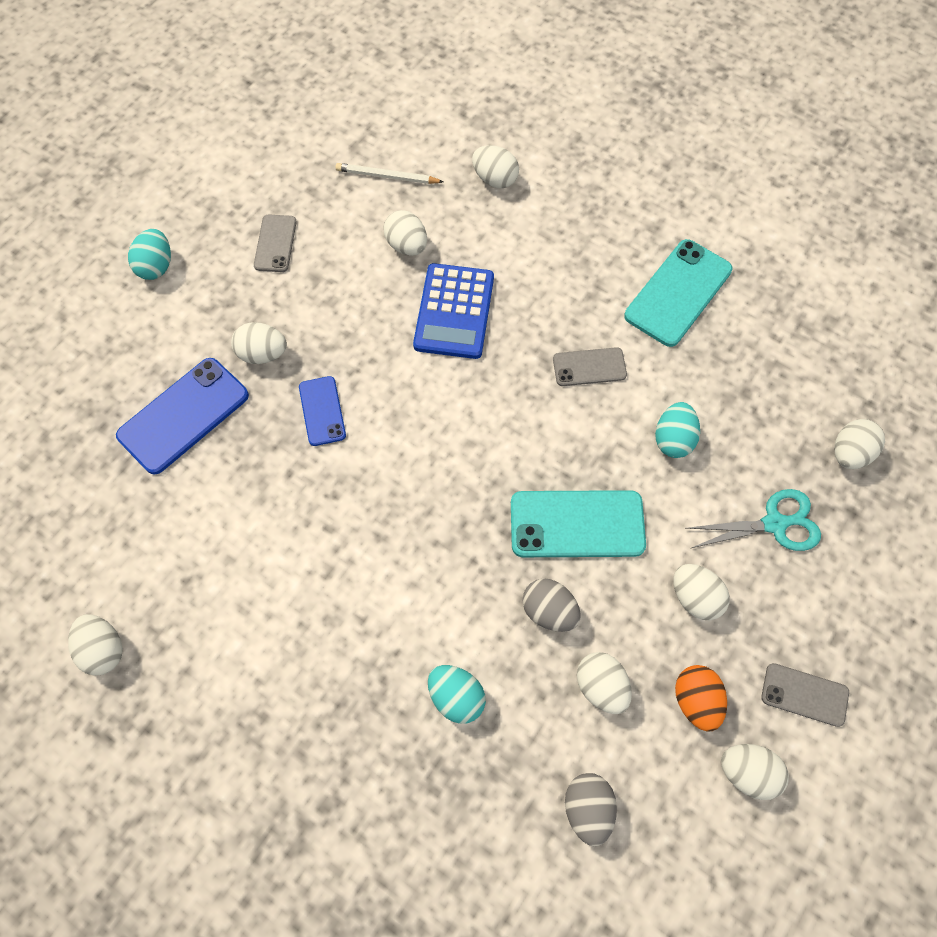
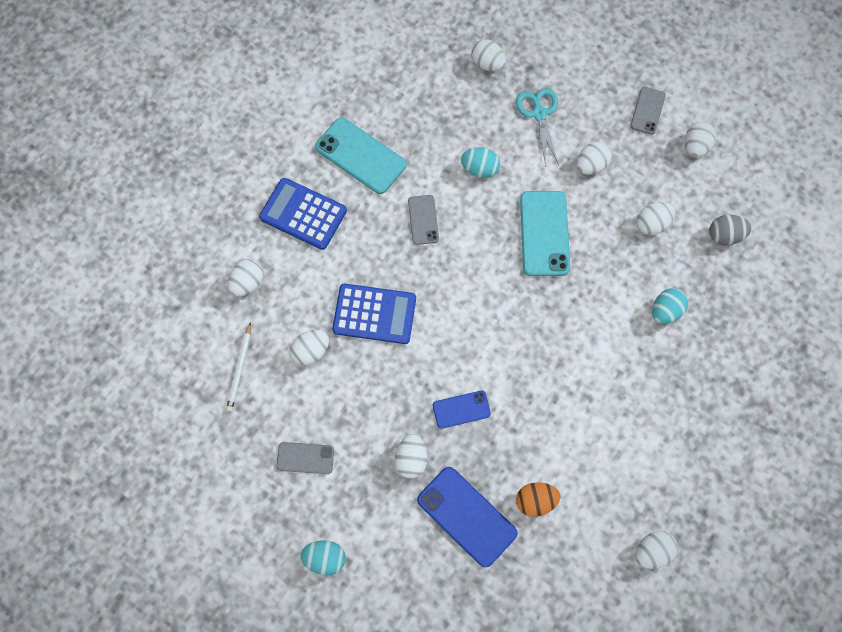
camera: 90 degrees left, 5 degrees up
grey egg [522,578,581,632] -> none
orange egg [675,665,727,732] -> orange egg moved to [516,482,560,517]
none -> blue calculator [259,178,347,250]

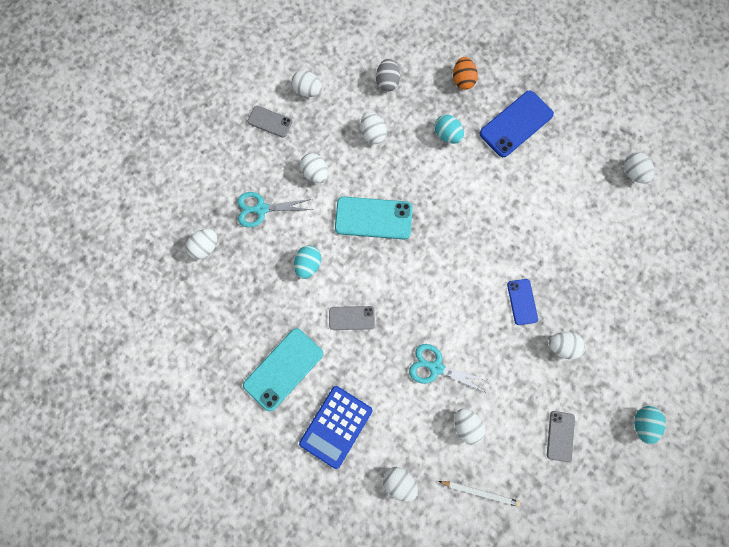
camera: 85 degrees left, 5 degrees up
blue calculator [332,284,416,344] -> turquoise scissors [409,344,490,393]
blue phone [417,467,517,568] -> blue phone moved to [479,91,554,157]
orange egg [516,482,560,517] -> orange egg moved to [453,57,478,90]

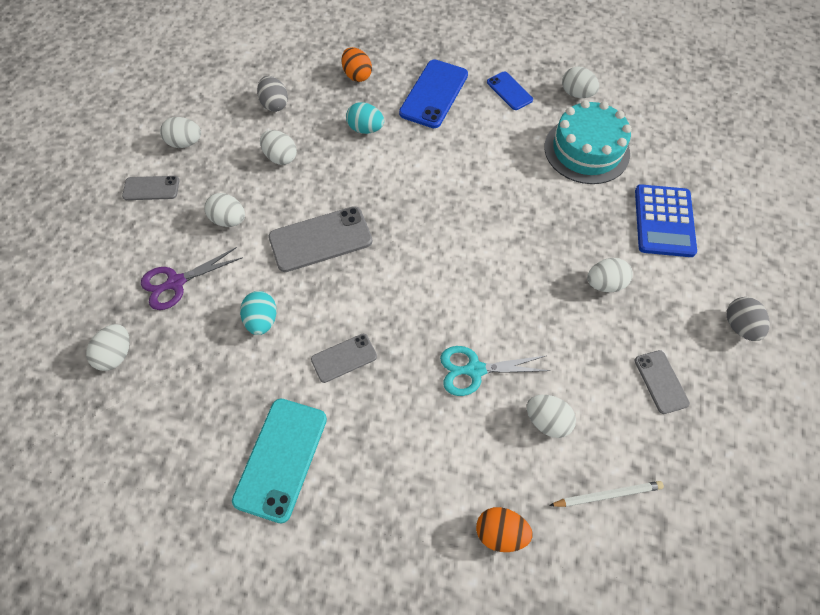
camera: 25 degrees left, 15 degrees down
turquoise scissors [237,192,313,227] -> purple scissors [141,247,243,310]
blue calculator [299,386,373,469] -> blue calculator moved to [635,184,697,257]
turquoise phone [335,197,413,239] -> grey phone [268,206,373,272]
white egg [383,467,418,502] -> orange egg [476,507,533,552]
blue phone [507,279,538,325] -> blue phone moved to [487,72,533,110]
turquoise egg [634,406,666,444] -> grey egg [726,297,770,341]
none -> turquoise cake [544,100,632,184]

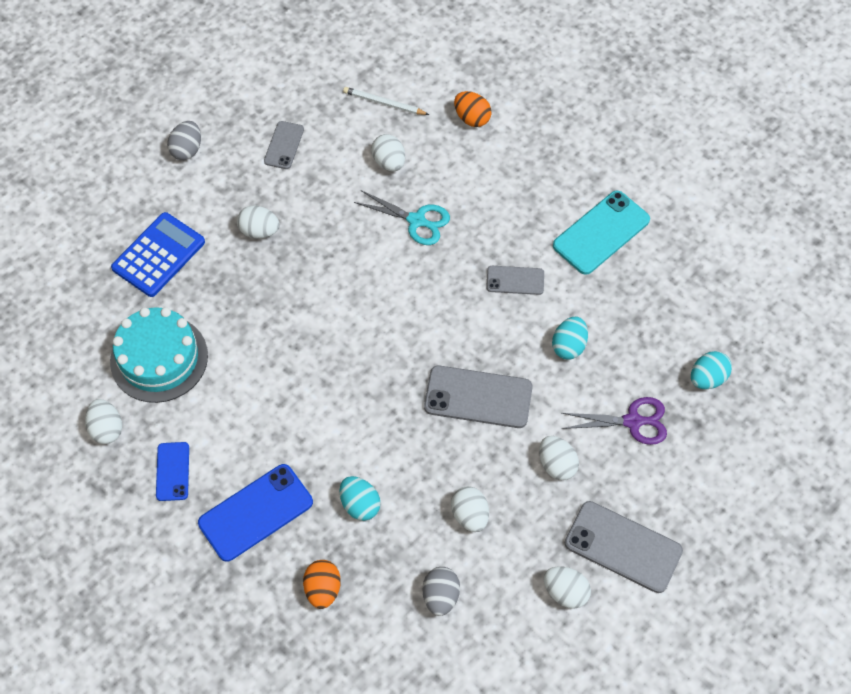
camera: 150 degrees left, 0 degrees up
white egg [86,324,130,371] -> turquoise egg [691,351,732,389]
grey phone [122,176,180,200] -> grey phone [565,501,683,593], size x1.74

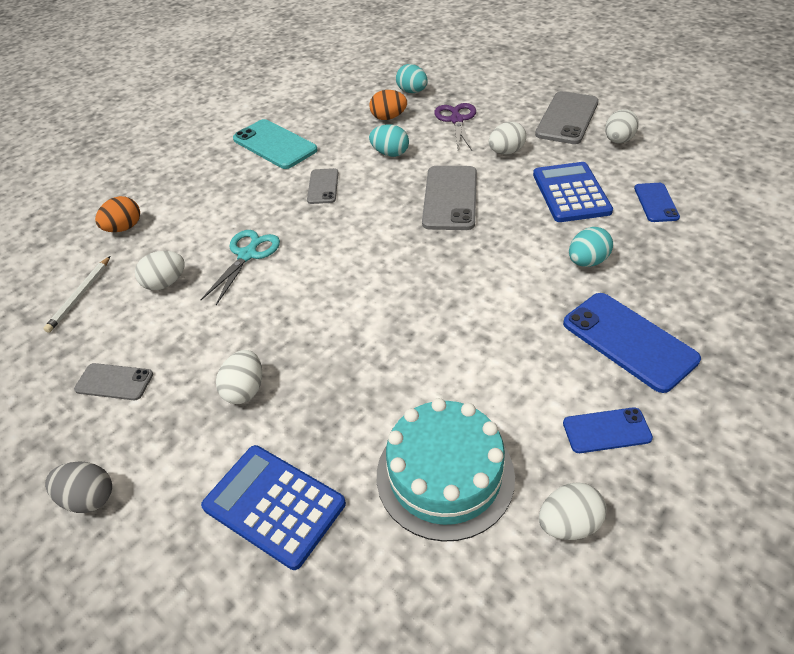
camera: 90 degrees left, 15 degrees down
orange egg [303,560,341,609] -> orange egg moved to [369,90,407,120]
grey egg [423,567,460,616] -> blue phone [634,183,680,222]
white egg [451,486,489,532] -> blue calculator [533,162,613,222]

